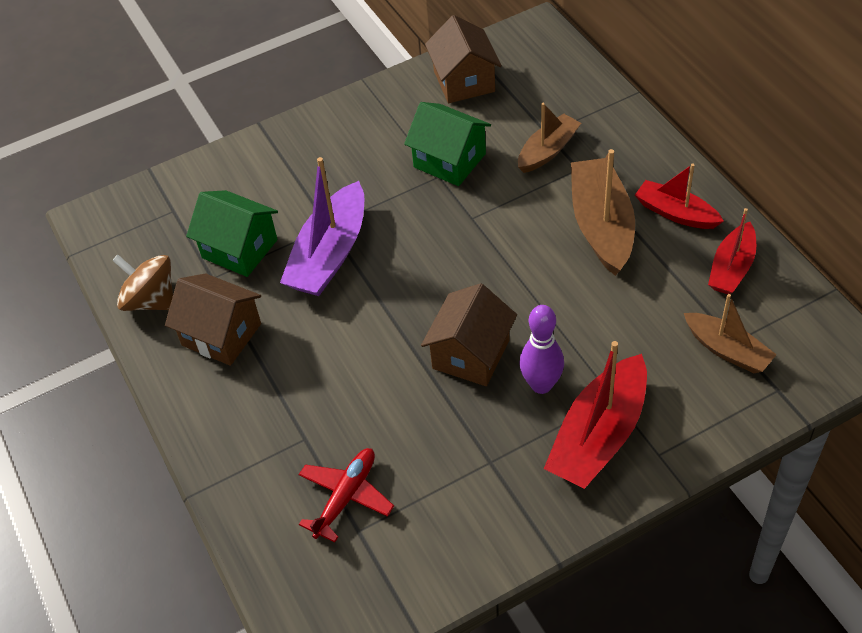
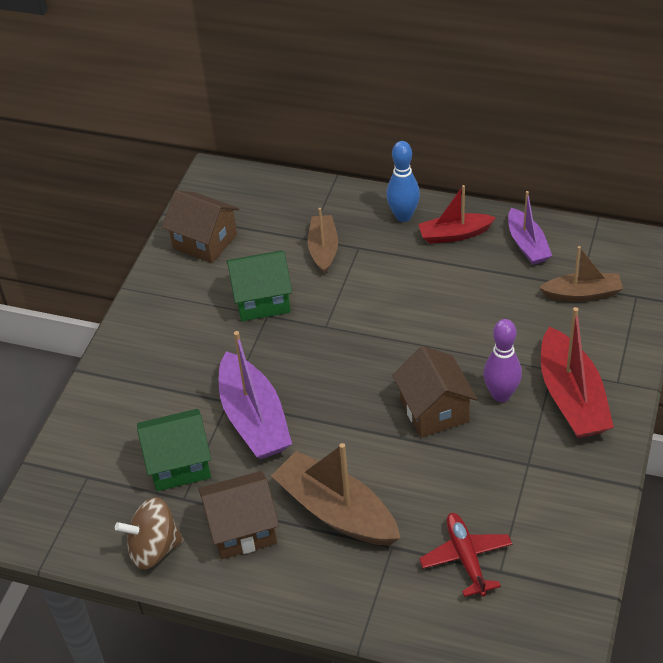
camera: 45 degrees left, 5 degrees down
brown boat [571,149,635,276] -> brown boat moved to [271,443,400,546]
red boat [708,208,756,294] -> purple boat [508,191,552,265]
none -> blue bowling pin [386,141,420,222]

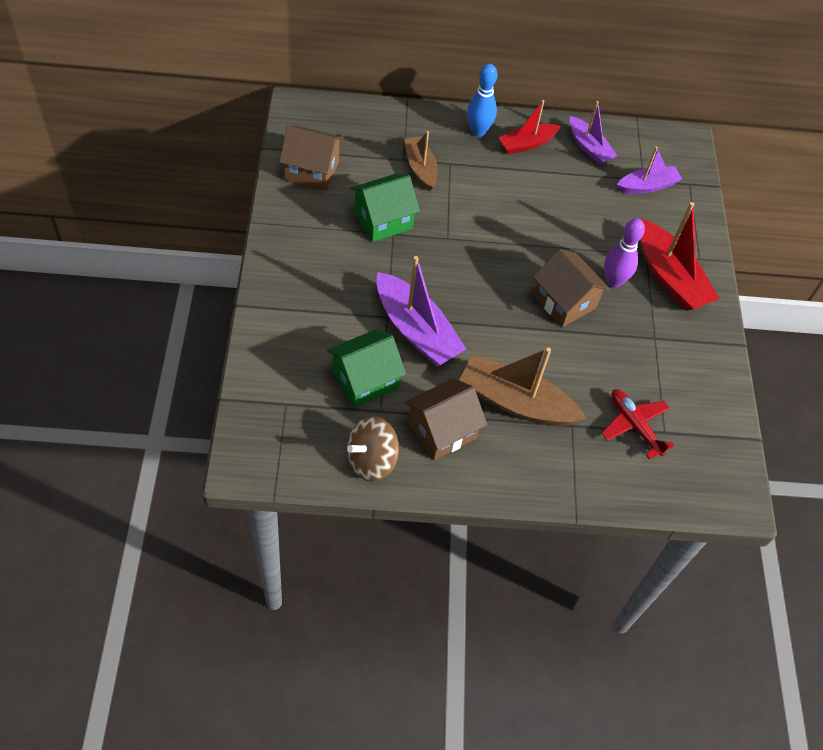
camera: 25 degrees left, 10 degrees up
brown boat [539,246,623,302] -> purple boat [617,147,682,194]

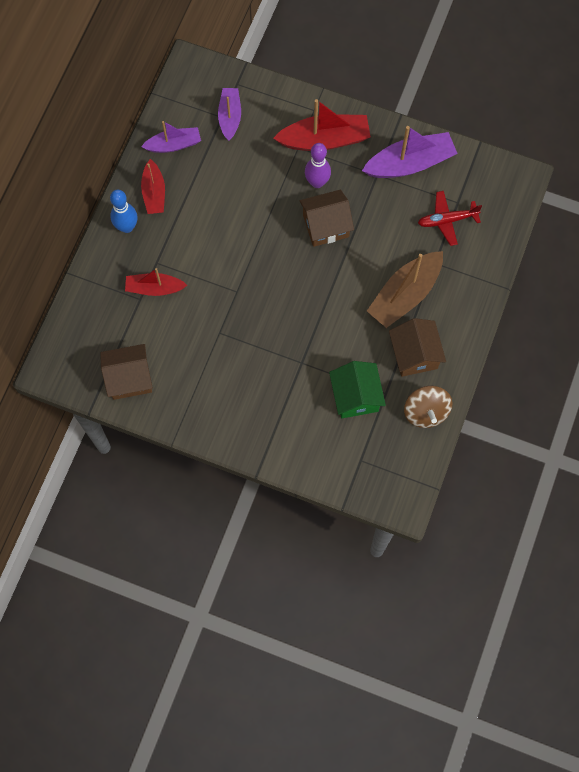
camera: 65 degrees left, 15 degrees up
brown house [279,126,344,191] -> brown house turned 45 degrees clockwise [100,344,153,400]
green house [351,174,420,242] -> none
purple boat [377,256,466,365] -> purple boat moved to [362,126,458,178]
brown boat [404,131,438,191] -> red boat [125,268,187,296]

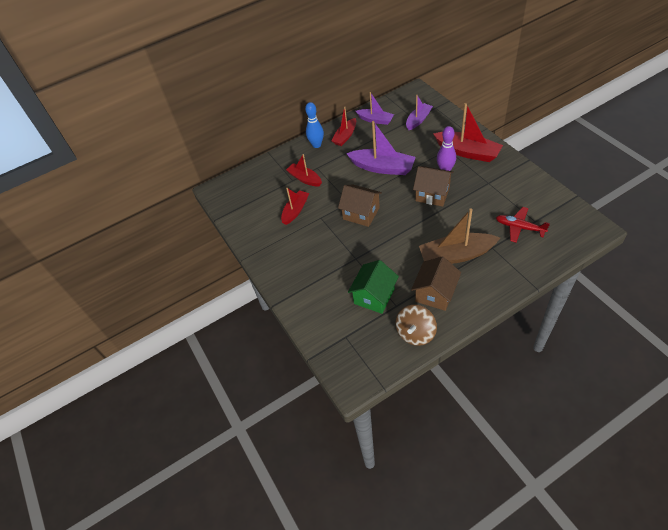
camera: 45 degrees right, 20 degrees down
brown house [100,344,153,400] -> brown house moved to [338,185,382,227]
purple boat [362,126,458,178] -> purple boat moved to [346,121,416,175]
none -> red boat [281,188,309,225]

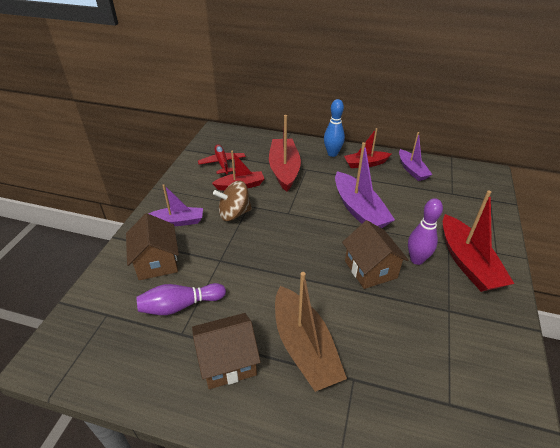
camera: 40 degrees right, 10 degrees down
red boat [286,154,322,187] -> red boat [269,115,301,192], size x1.61
brown house [338,185,382,227] -> brown house moved to [126,213,179,280]
green house [348,260,399,314] -> purple bowling pin [136,283,226,315]
brown spinning top [395,305,437,346] -> brown spinning top moved to [213,181,252,221]
purple boat [406,95,433,130] -> purple boat moved to [149,184,203,226]
brown boat [419,208,500,264] -> brown boat turned 150 degrees counterclockwise [275,272,347,392]
red plane [496,207,550,243] -> red plane moved to [198,144,246,174]

